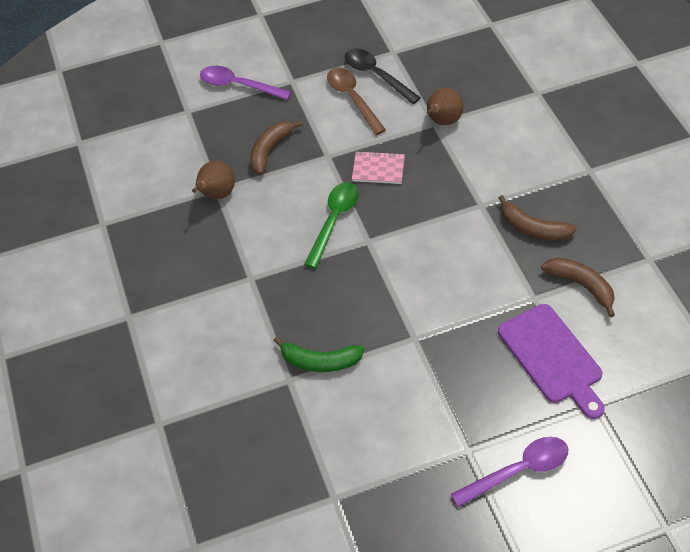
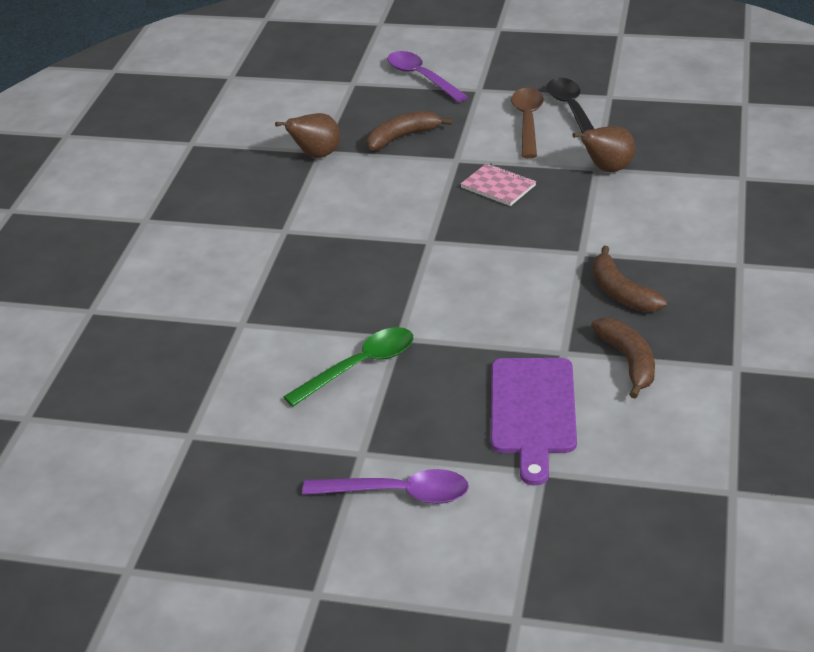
camera: 30 degrees right, 15 degrees down
green banana [274,337,364,372] -> none
green spoon [304,182,359,269] -> green spoon moved to [283,327,413,407]

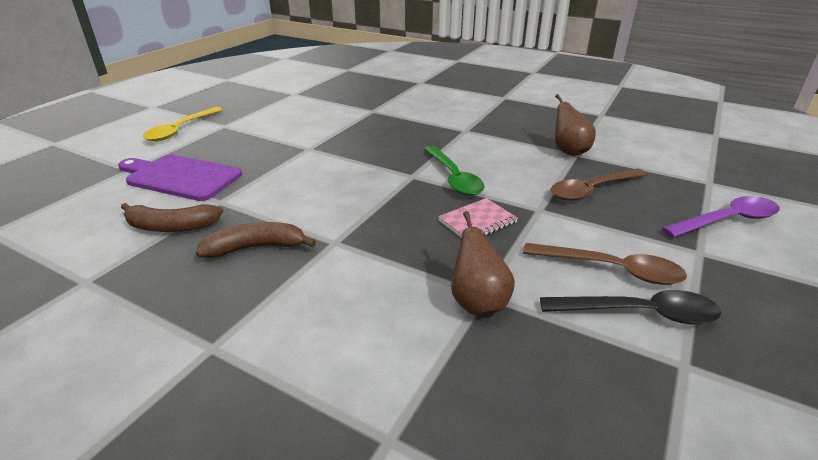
camera: 105 degrees right, 5 degrees down
green spoon [283,327,413,407] -> green spoon moved to [424,146,484,196]
purple spoon [302,469,469,504] -> yellow spoon [143,107,223,141]
brown banana [367,111,452,151] -> brown spoon [551,168,647,201]

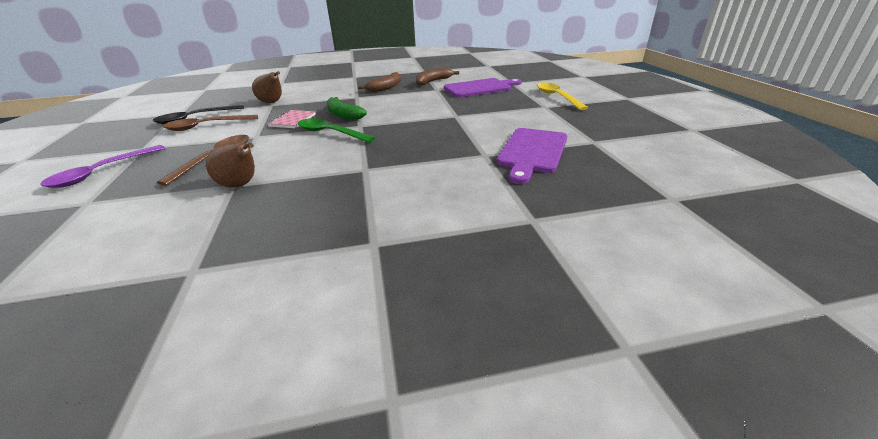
camera: 140 degrees right, 0 degrees up
none -> green banana [327,97,367,120]
none -> purple cutting board [497,128,567,184]

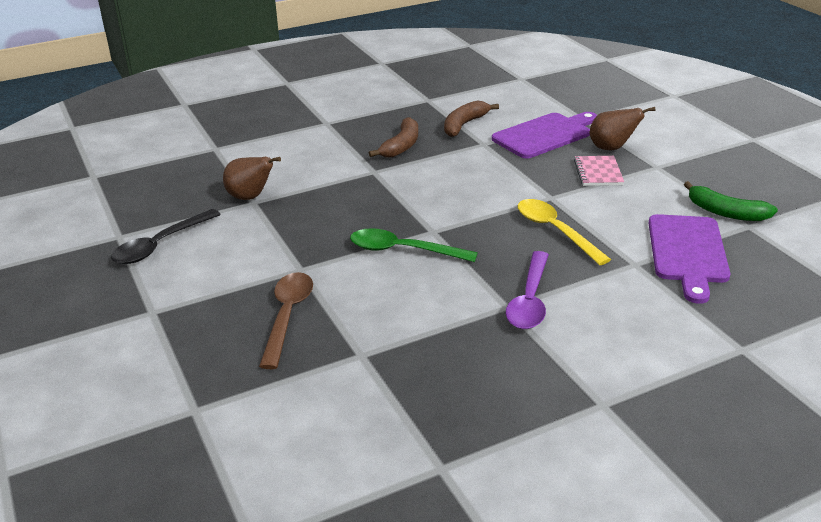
camera: 15 degrees left, 0 degrees up
purple spoon [40,145,165,188] -> purple spoon moved to [506,251,549,329]
brown spoon [163,115,258,131] -> none
brown pear [206,143,255,188] -> brown pear moved to [589,107,655,150]
pink notebook [267,110,316,128] -> pink notebook moved to [574,156,624,186]
green banana [327,97,367,120] -> green banana moved to [684,181,778,221]
yellow spoon [537,82,588,110] -> yellow spoon moved to [518,199,611,265]

